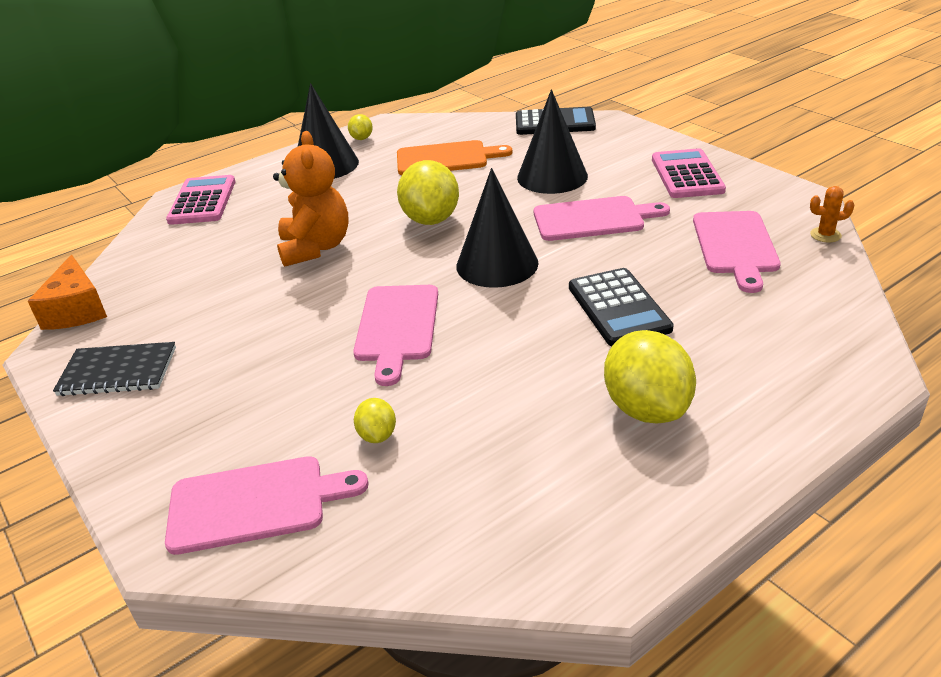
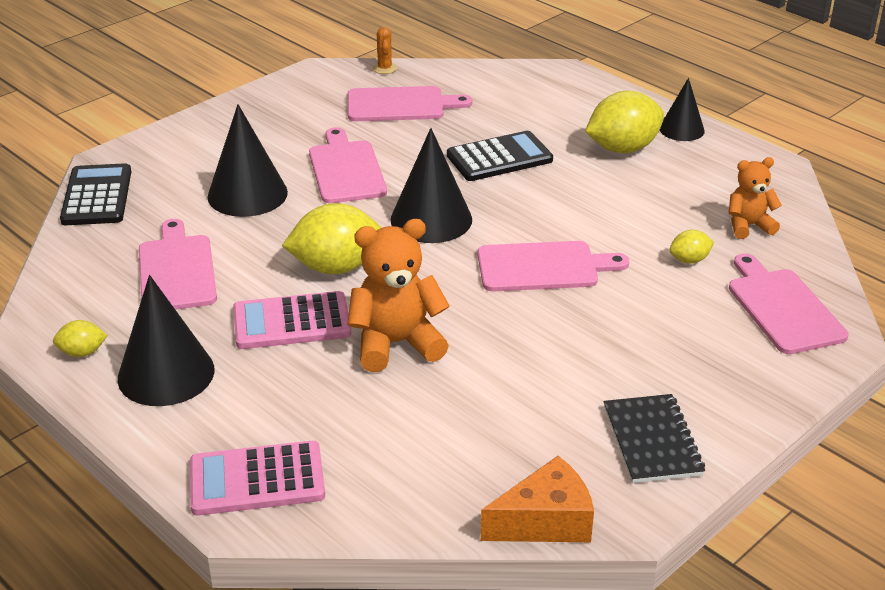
camera: 100 degrees left, 0 degrees up
orange cutting board [397,140,512,175] -> pink cutting board [139,219,217,310]
pink calculator [652,148,726,198] -> pink calculator moved to [233,291,351,349]
none -> black cone [660,78,705,141]
none -> orange teddy bear [729,157,782,239]

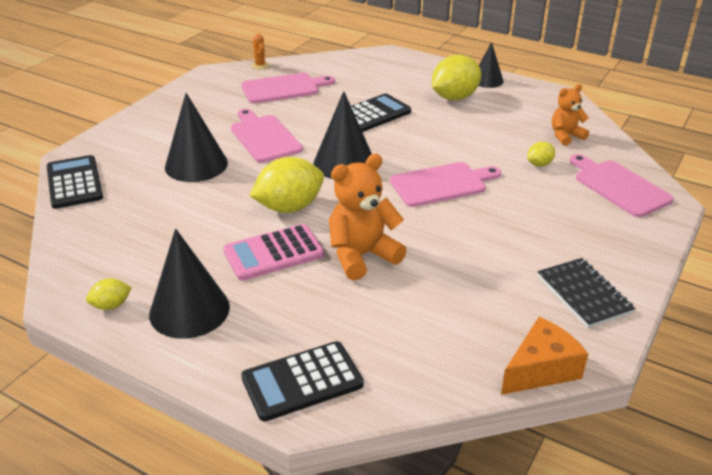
camera: 15 degrees left, 0 degrees up
pink cutting board [139,219,217,310] -> none
pink calculator [190,441,325,516] -> black calculator [241,341,364,421]

